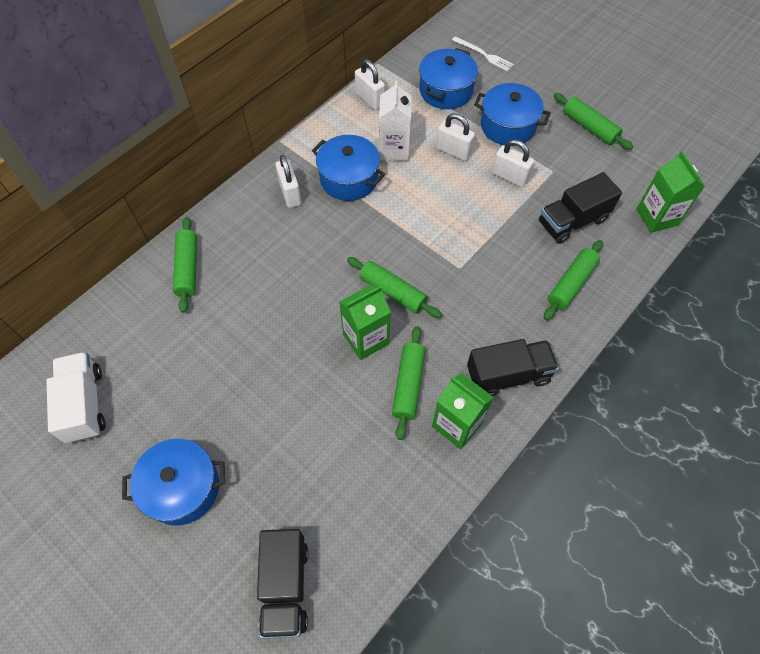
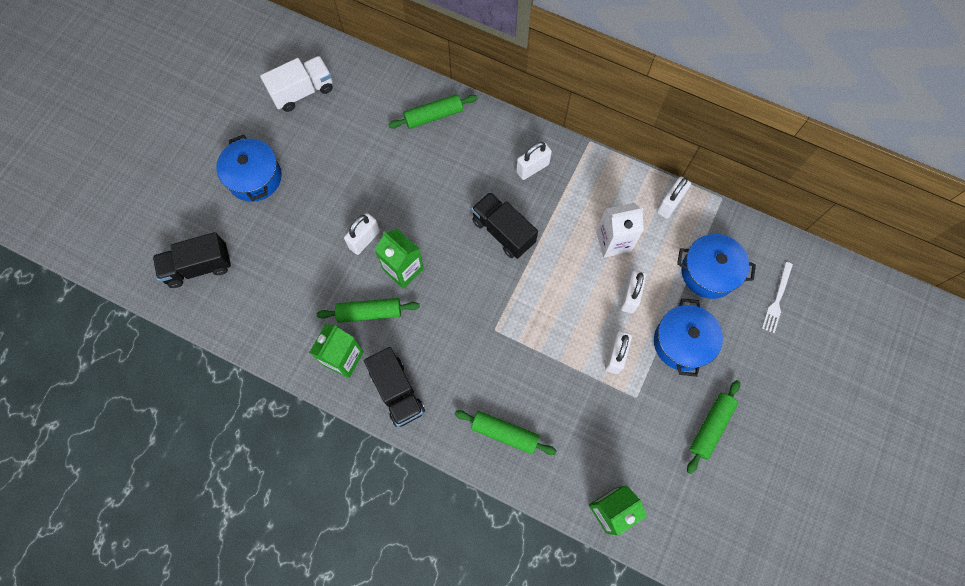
camera: 75 degrees right, 10 degrees up
blue pot [312,135,385,201] -> none
green rolling pin [347,257,442,318] -> none
black truck [539,172,622,244] -> black truck moved to [471,192,538,259]
none -> white padlock [344,213,380,255]

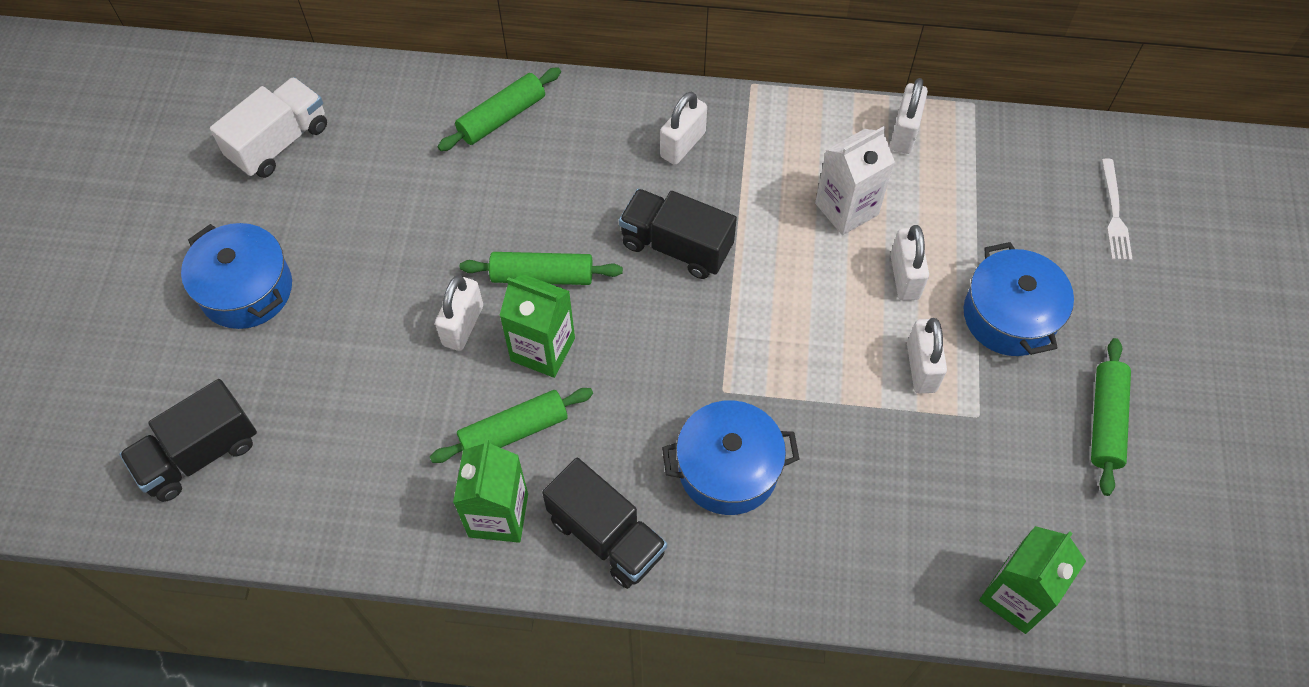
camera: 20 degrees left, 10 degrees down
green rolling pin [455,410,557,455] -> green rolling pin moved to [460,252,623,285]
blue pot [677,234,756,299] -> blue pot moved to [662,400,799,515]

